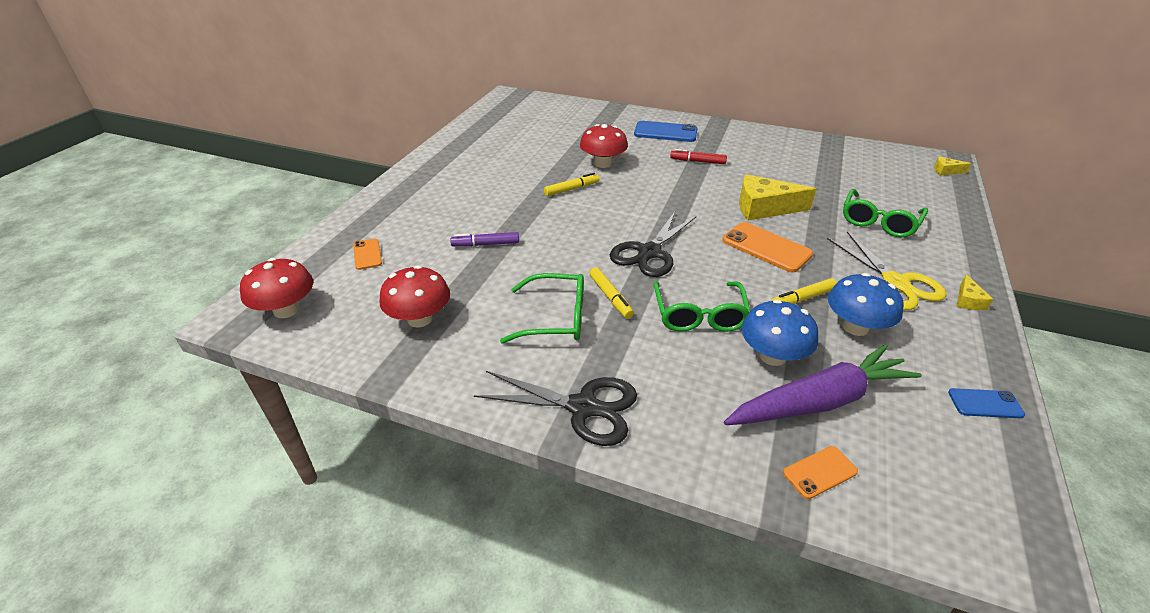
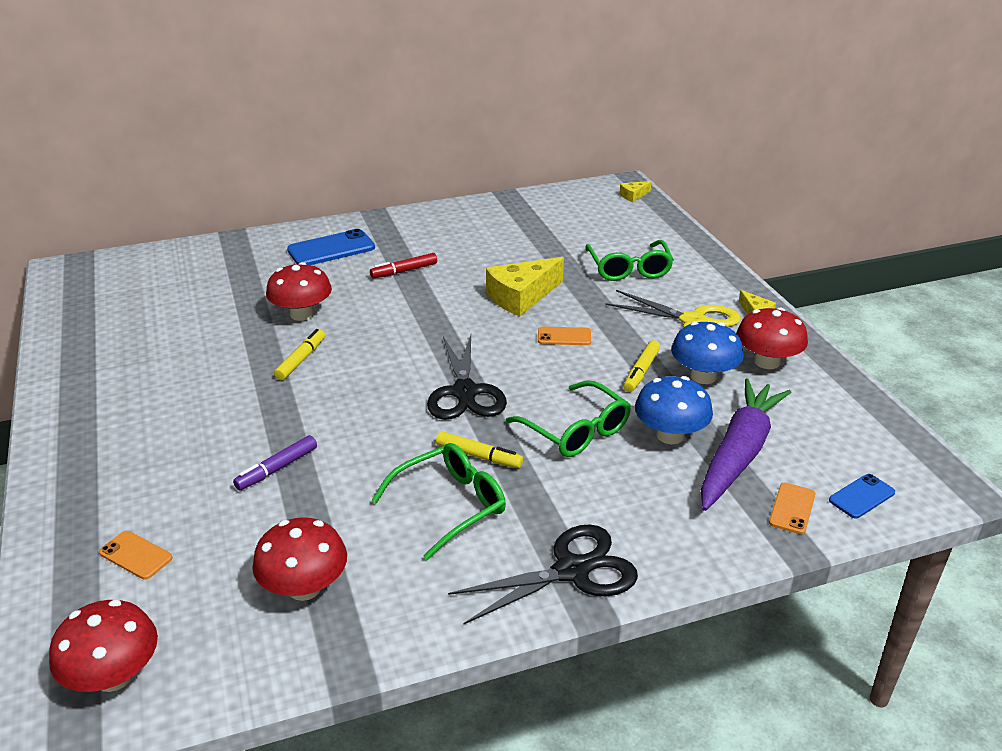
camera: 40 degrees left, 5 degrees down
orange phone [722,222,813,272] -> orange phone [538,327,591,345], size x0.57
blue phone [948,388,1025,418] -> blue phone moved to [829,474,895,518]
none -> red mushroom [736,307,808,369]

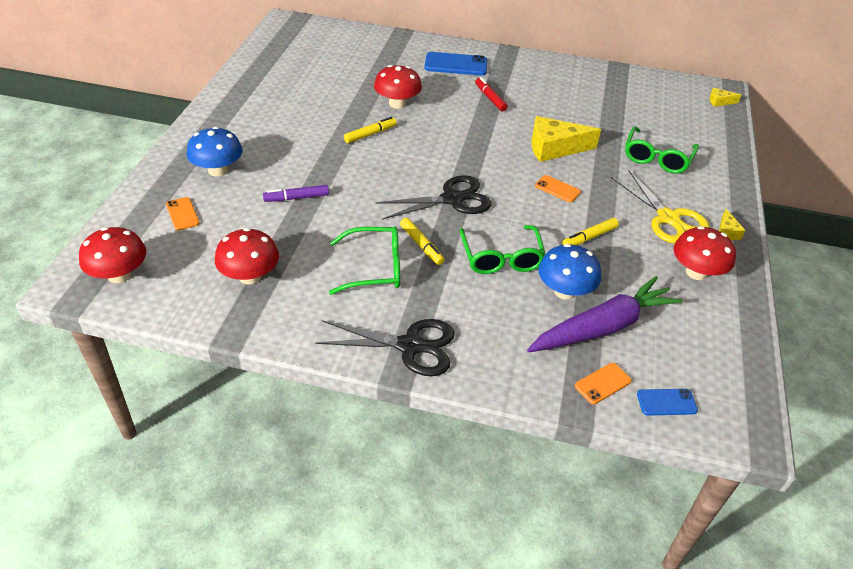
camera: 30 degrees right, 10 degrees up
red marker [370,253,437,278] -> red marker turned 60 degrees clockwise [475,77,508,111]
black scissors [427,335,507,420] -> black scissors turned 135 degrees counterclockwise [375,175,492,220]
blue mushroom [671,322,743,384] -> blue mushroom moved to [186,127,243,177]

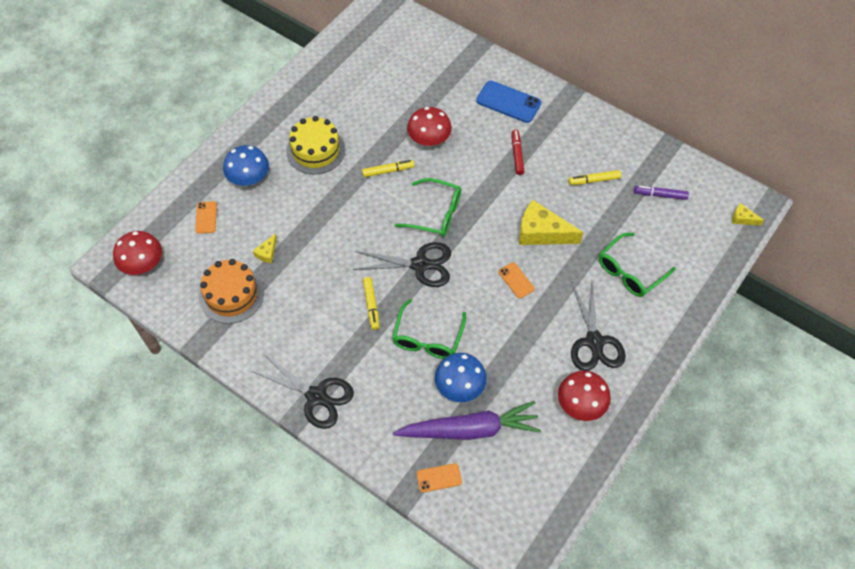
camera: 25 degrees right, 15 degrees up
red mushroom [215,228,279,285] -> orange cake [199,259,264,324]
purple marker [263,185,329,202] -> purple marker moved to [634,186,689,200]
green glasses [329,227,400,295] -> green glasses moved to [395,178,461,237]
yellow marker [562,218,619,245] -> yellow marker moved to [568,170,621,185]
yellow scissors [611,170,709,243] -> black scissors [571,281,626,371]
blue phone [637,389,698,416] -> none
yellow cheese [719,209,746,240] -> yellow cheese moved to [253,233,277,263]
none -> yellow cake [286,116,345,174]

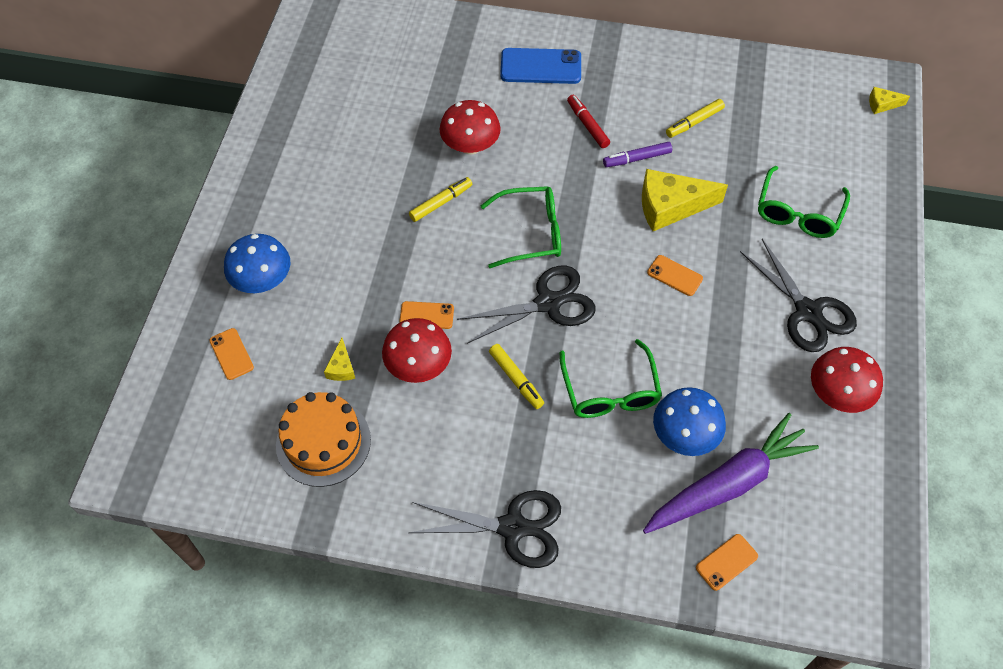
camera: 25 degrees left, 0 degrees up
red mushroom [113,231,162,275] -> red mushroom moved to [382,318,452,383]
yellow cake [286,116,345,174] -> none
purple marker [634,186,689,200] -> purple marker moved to [603,142,672,167]
none -> orange phone [399,301,454,329]

